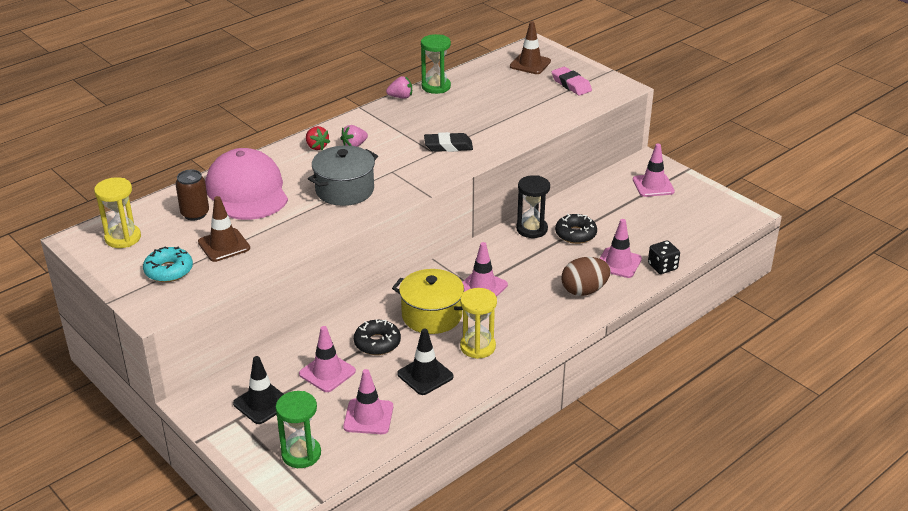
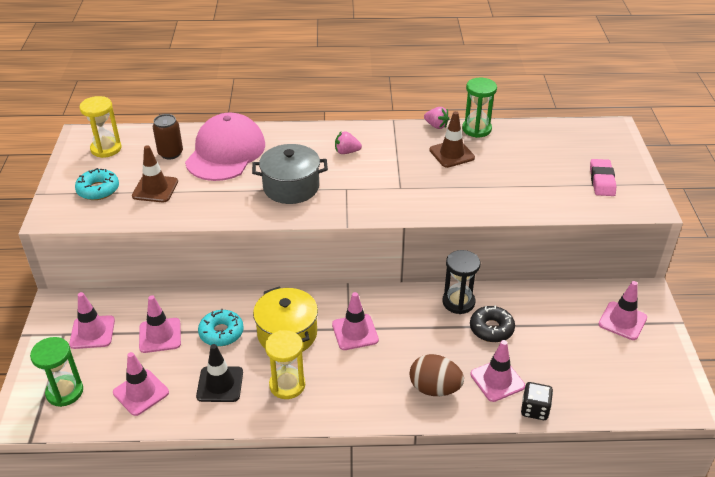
camera: 40 degrees right, 5 degrees up
black traffic cone [233,356,284,424] -> pink traffic cone [69,292,115,349]
red strawberry [306,126,330,150] -> none
black donut [354,319,401,355] -> turquoise donut [198,309,244,346]
black eraser [424,132,473,152] -> none
brown traffic cone [510,21,551,74] -> brown traffic cone moved to [429,111,475,168]

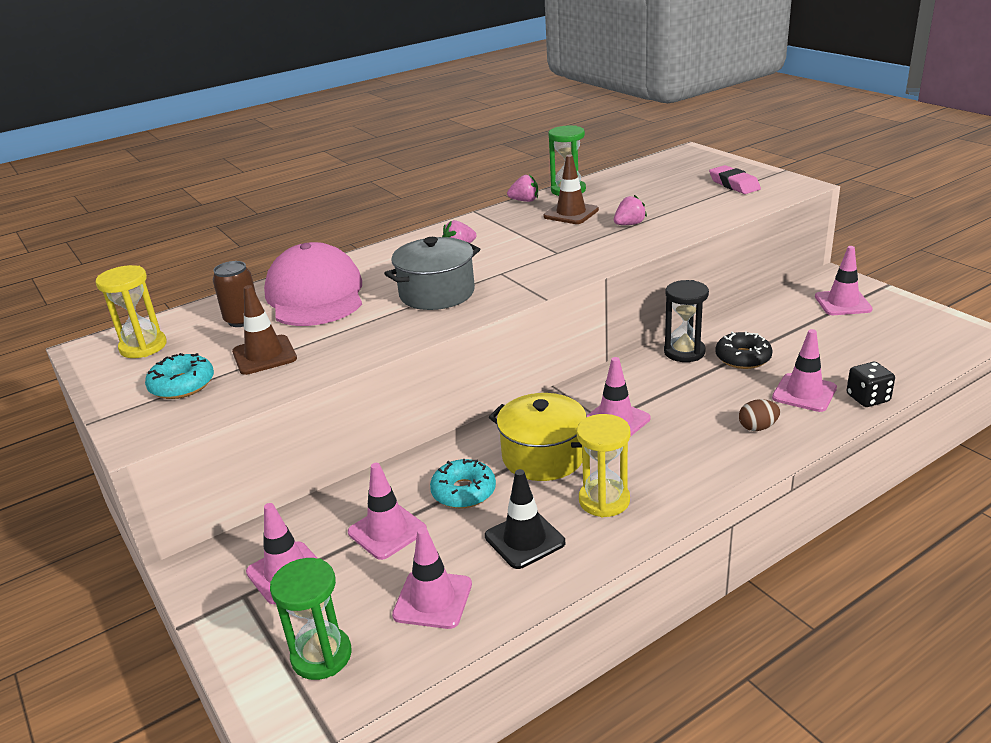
camera: 30 degrees left, 10 degrees down
brown egg [410,354,464,396] -> brown egg [739,399,780,431], size x0.59
none -> pink strawberry [614,195,647,225]

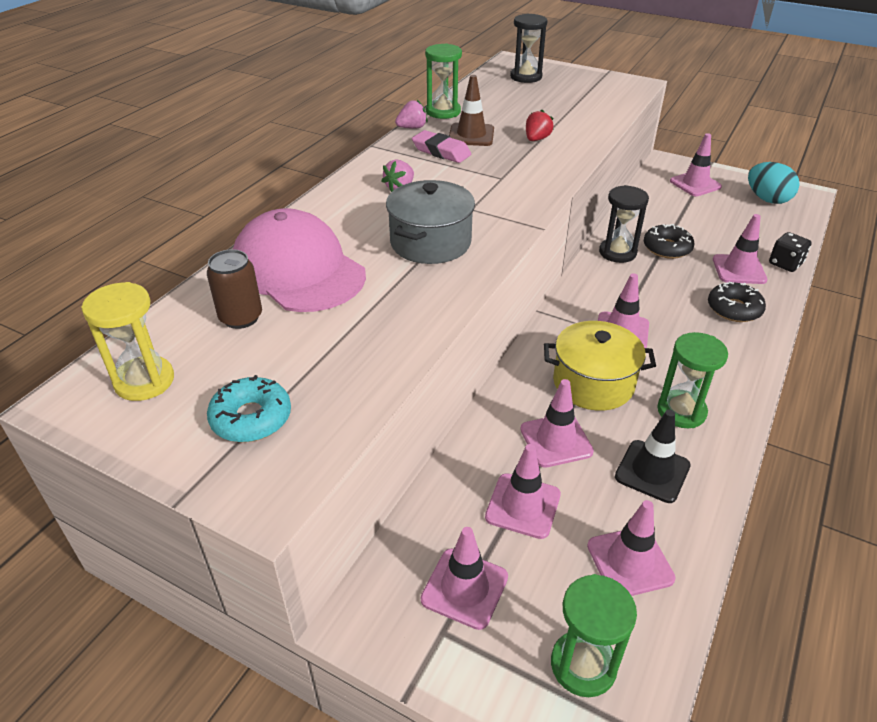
camera: 30 degrees left, 10 degrees up
brown traffic cone [232,285,297,375] -> none
turquoise donut [430,459,496,508] -> pink traffic cone [520,379,594,468]
yellow hourglass [577,414,631,517] -> green hourglass [657,332,728,428]
pink strawberry [614,195,647,225] -> red strawberry [526,110,553,141]
pink eraser [709,165,761,194] -> pink eraser moved to [412,130,471,163]
brown egg [739,399,780,431] -> black donut [708,282,766,322]
none -> black hourglass [510,14,547,83]
none -> turquoise egg [748,162,800,204]

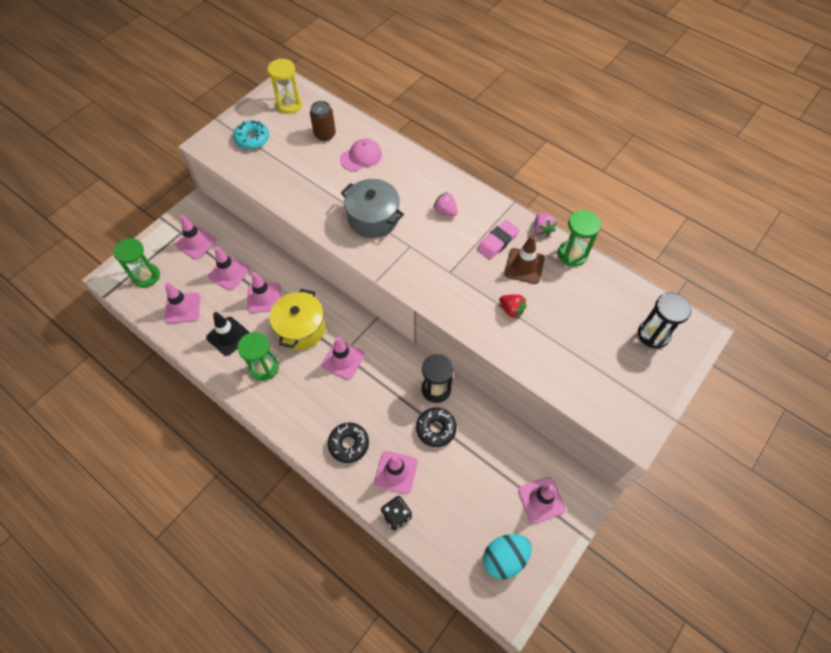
camera: 100 degrees right, 20 degrees up
pink cap [233,208,366,312] -> pink cap [340,138,382,171], size x0.52

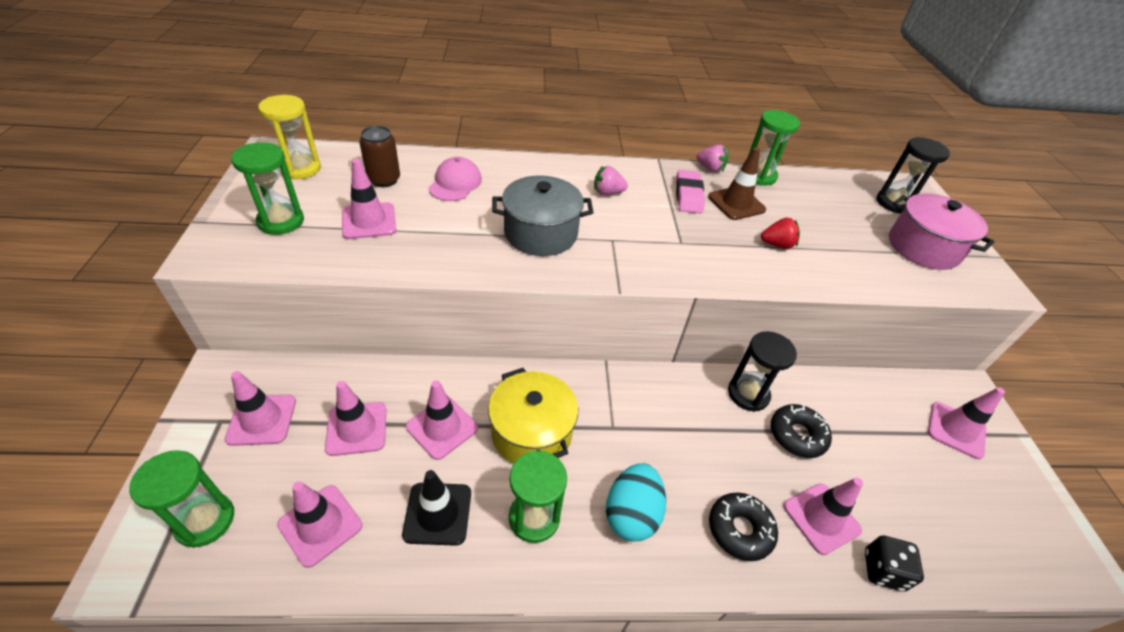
camera: 45 degrees left, 15 degrees down
turquoise donut [233,120,269,150] -> green hourglass [231,142,304,235]
pink traffic cone [321,337,365,380] -> pink traffic cone moved to [342,159,396,239]
turquoise egg [483,534,532,579] -> turquoise egg moved to [606,463,666,542]
none -> pink pot [889,193,995,270]

